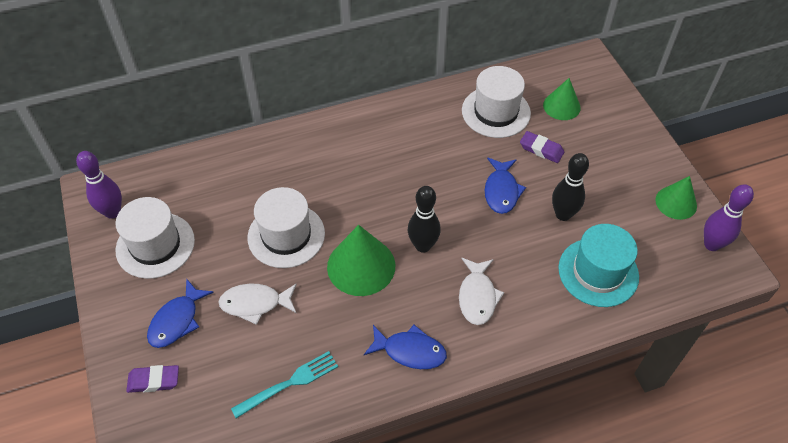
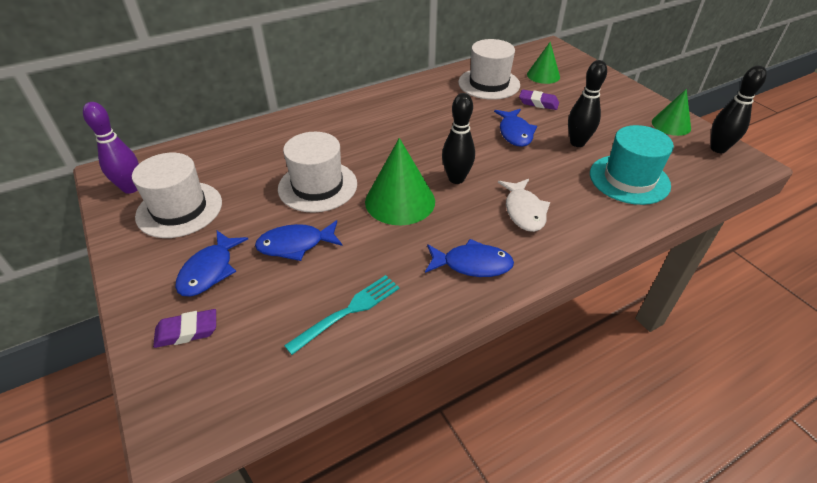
camera: 10 degrees left, 10 degrees down
white fish [218,283,297,325] -> blue fish [255,220,343,261]
purple bowling pin [704,184,754,251] -> black bowling pin [711,66,767,153]

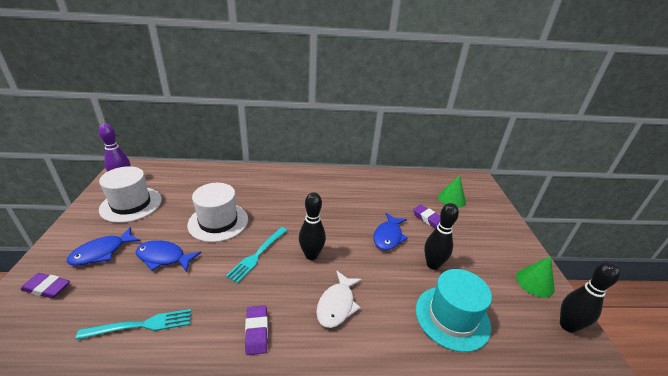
camera: 25 degrees right, 10 degrees down
green cone [365,138,435,225] -> turquoise fork [226,227,287,283]
blue fish [425,239,514,277] -> purple eraser [245,305,268,355]
white hat [458,39,520,100] -> none

